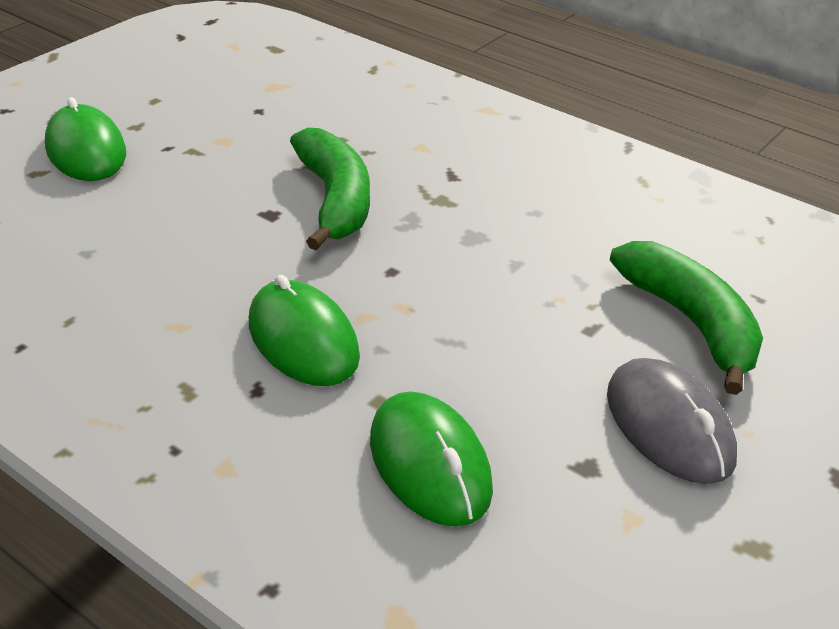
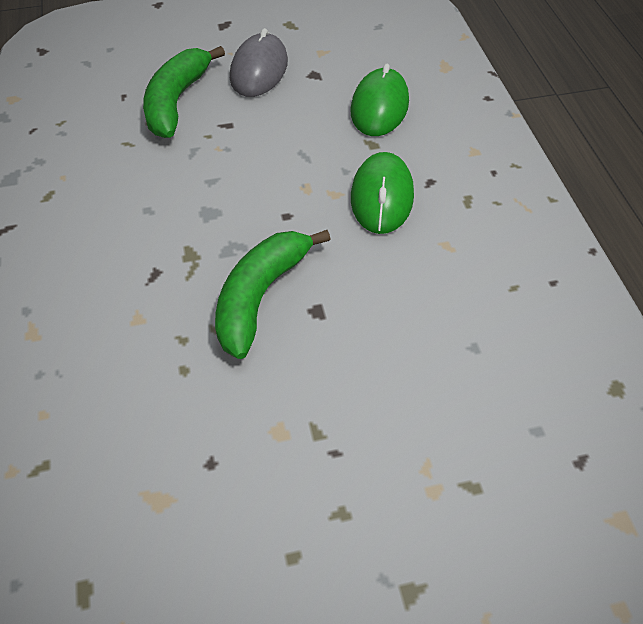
camera: 140 degrees left, 15 degrees up
green mouse [45,97,126,181] -> none

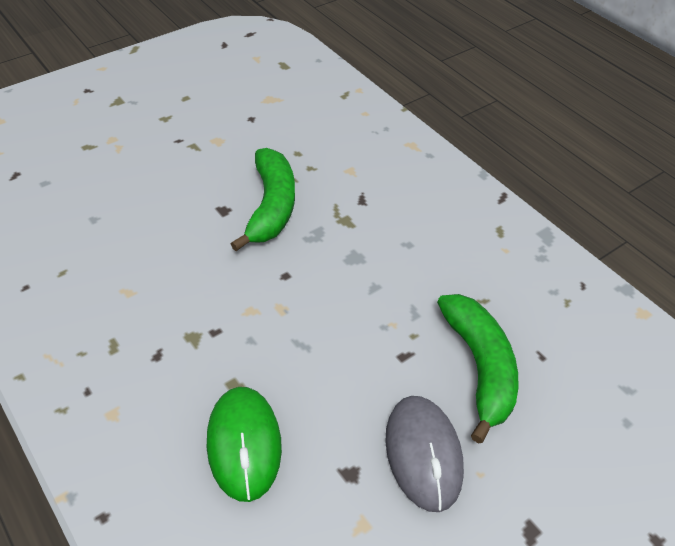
camera: 155 degrees right, 5 degrees down
green mouse [351,152,414,234] -> none

